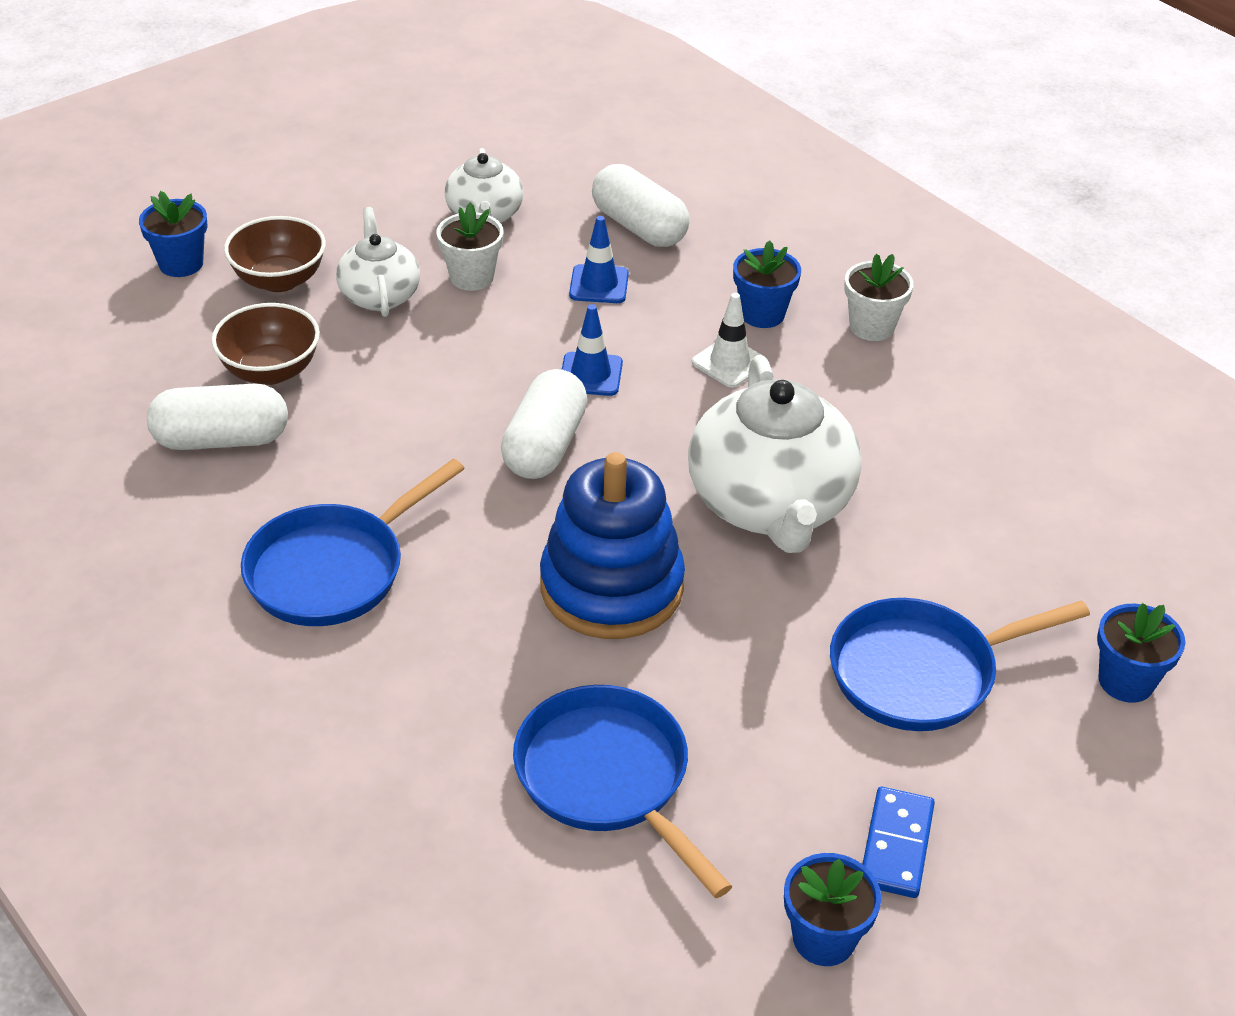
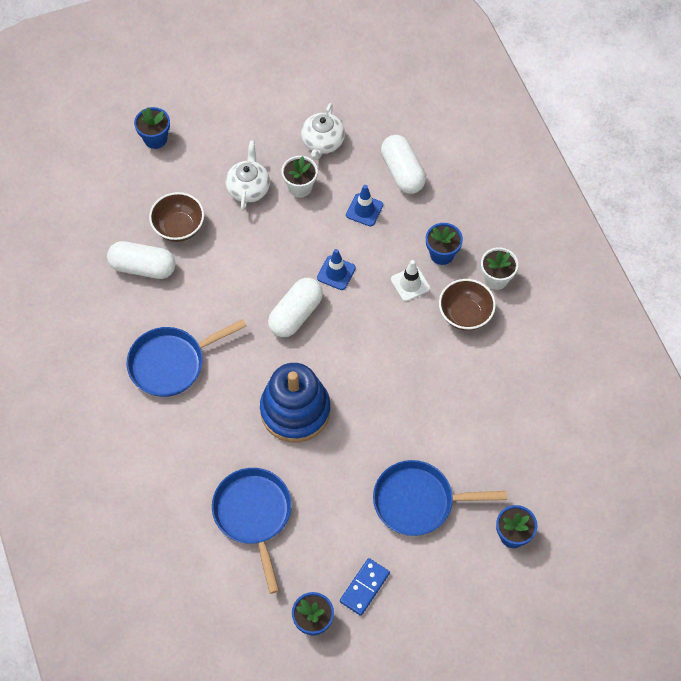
camera: 20 degrees right, 20 degrees up
brown bowl [224,216,326,292] -> brown bowl moved to [439,279,496,331]
white teapot [688,355,862,553] -> none

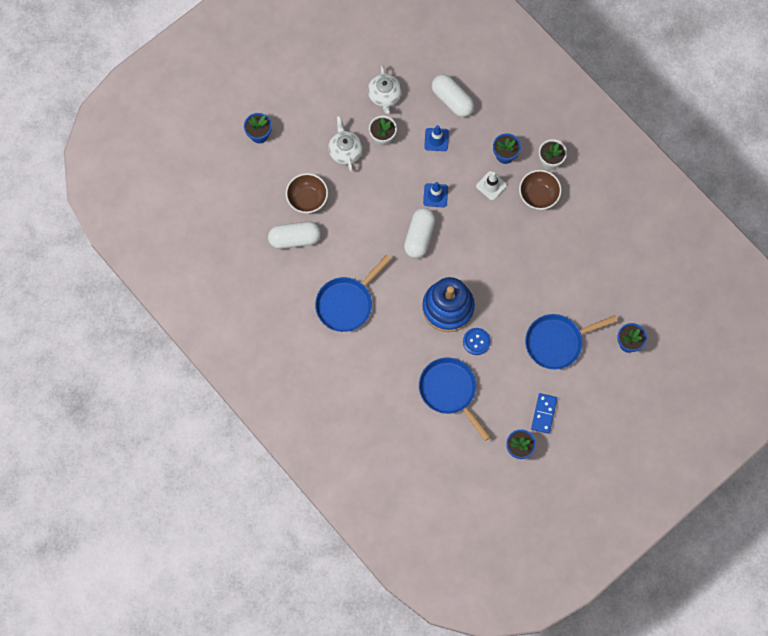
camera: 20 degrees left, 10 degrees up
none -> blue button [463,328,490,355]

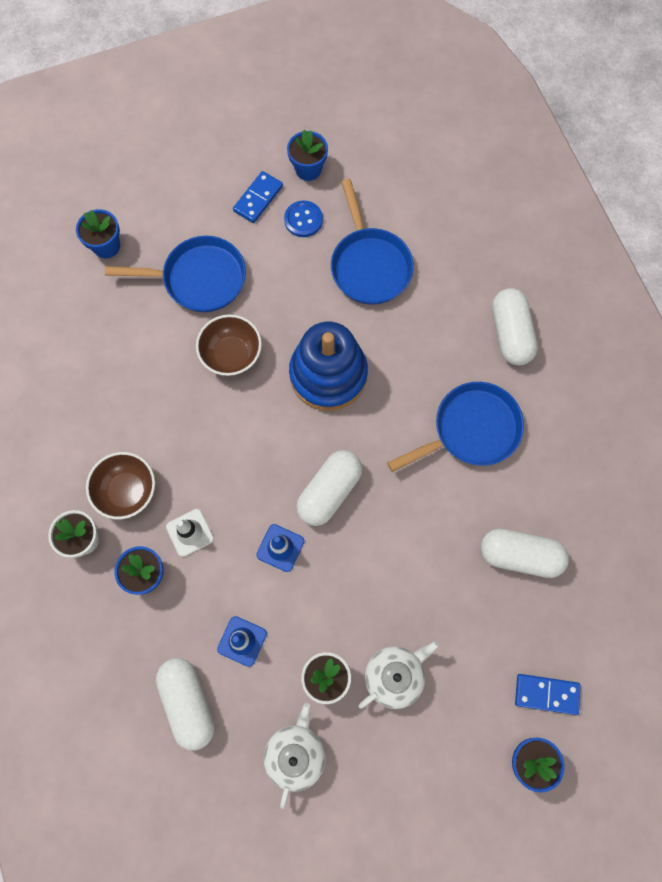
camera: 160 degrees left, 0 degrees up
brown bowl [286,173,328,213] -> brown bowl moved to [196,314,262,376]
white teapot [328,116,363,172] -> white teapot turned 135 degrees counterclockwise [358,641,439,709]
blue button [463,328,490,355] -> blue button moved to [284,201,323,237]
none -> white capsule [492,288,538,365]
none -> blue domino [515,674,581,715]

